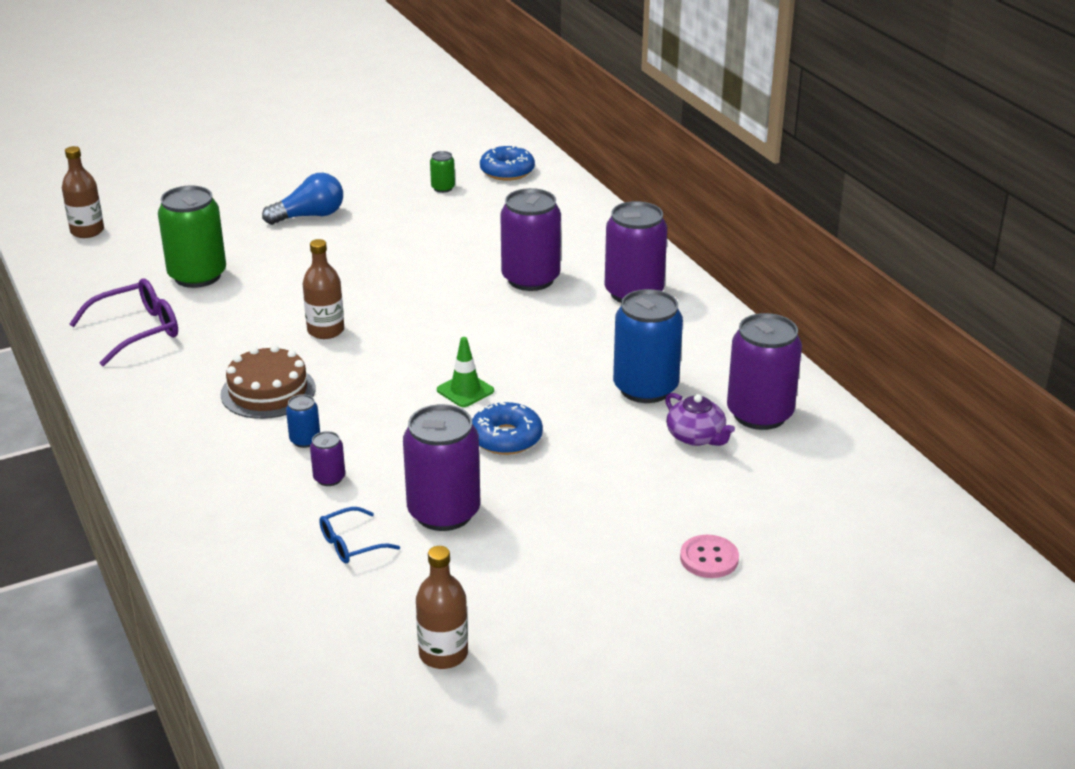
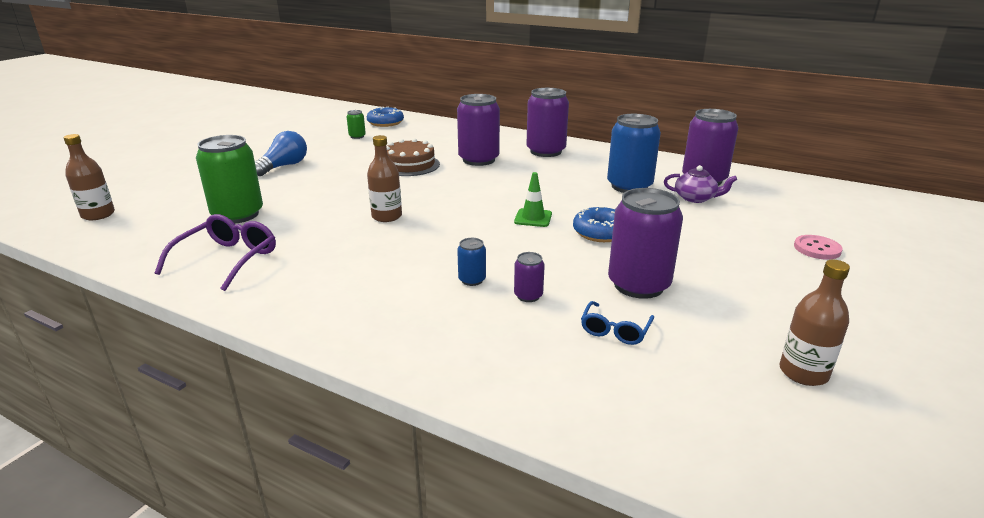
camera: 35 degrees left, 5 degrees down
brown cake [221,345,316,419] -> brown cake moved to [386,138,440,176]

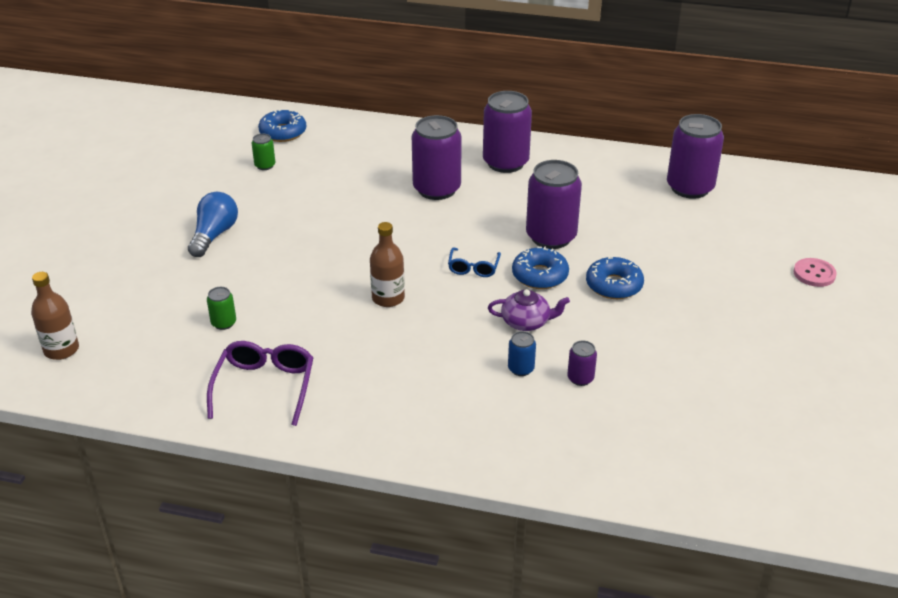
camera: 15 degrees left, 10 degrees up
green can [196,135,263,224] -> green can [207,287,236,330], size x0.45
brown cake [386,138,440,176] -> none
green traffic cone [514,172,552,227] -> blue donut [512,246,569,289]
blue glasses [581,301,654,345] -> blue glasses moved to [448,248,501,277]
blue can [607,114,661,193] -> none
purple can [608,188,683,299] -> purple can moved to [526,160,582,249]
purple teapot [664,165,737,203] -> purple teapot moved to [488,289,570,331]
brown bottle [779,260,850,386] -> none

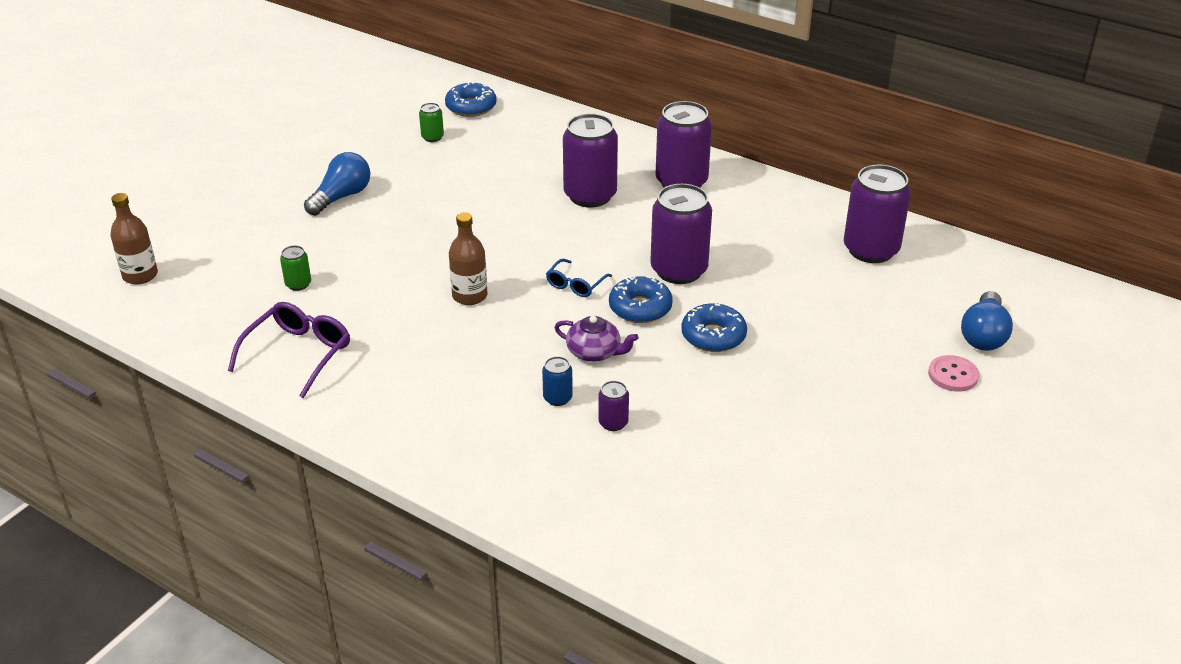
camera: 20 degrees right, 0 degrees up
none -> blue light bulb [961,291,1013,351]

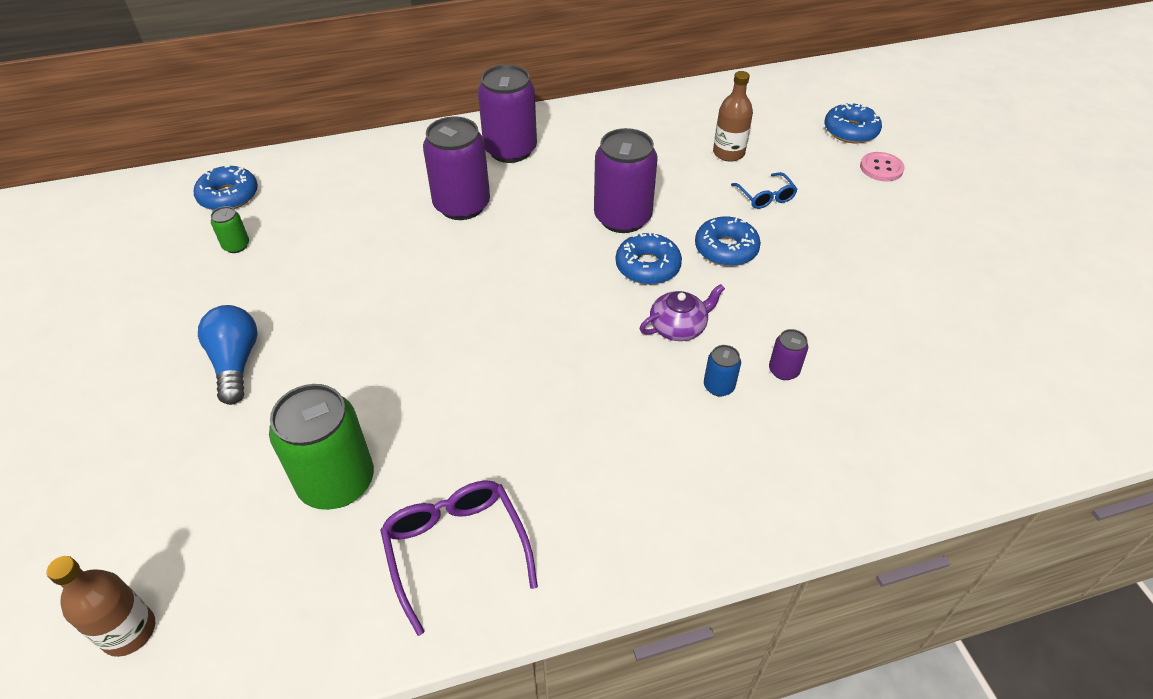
camera: 50 degrees left, 10 degrees up
green can [280,245,311,291] -> green can [269,384,374,510], size x2.21
brown bottle [449,212,488,305] -> brown bottle moved to [713,71,753,162]
blue glasses [546,259,612,297] -> blue glasses moved to [731,172,798,209]
purple can [844,165,911,263] -> none
blue light bulb [961,291,1013,351] -> blue donut [824,103,882,143]

